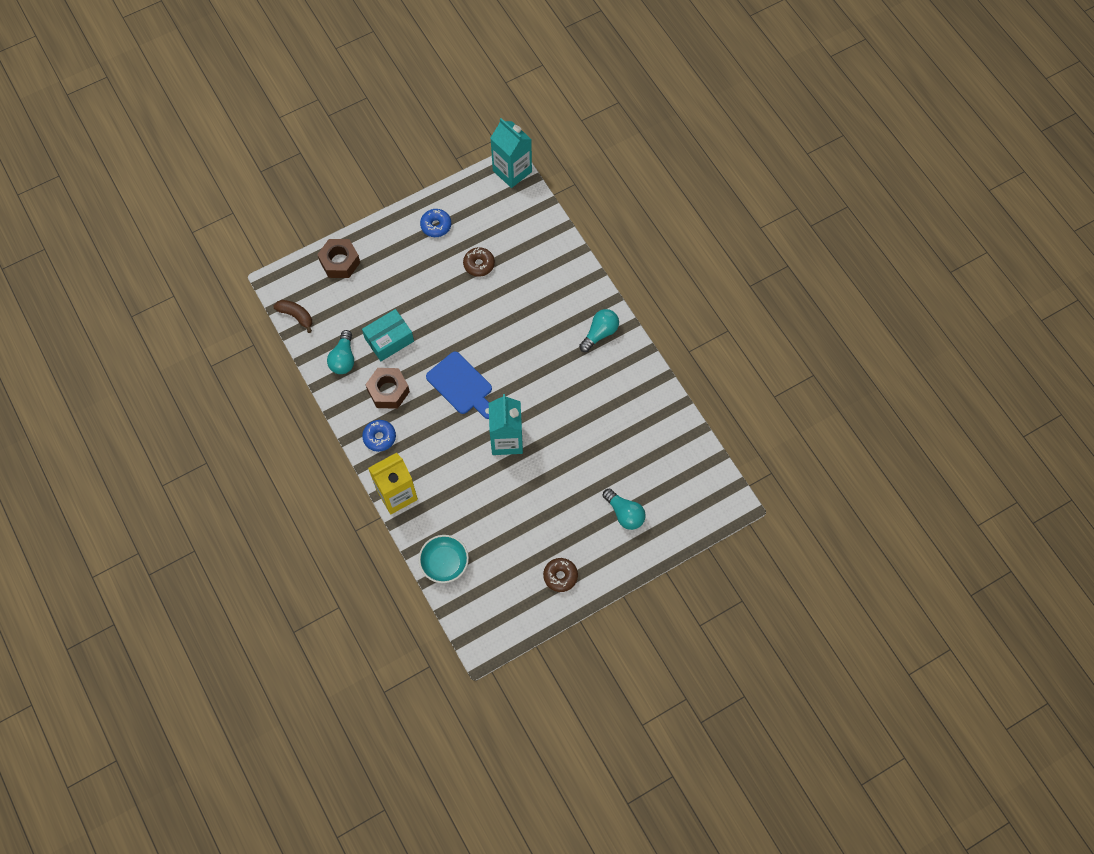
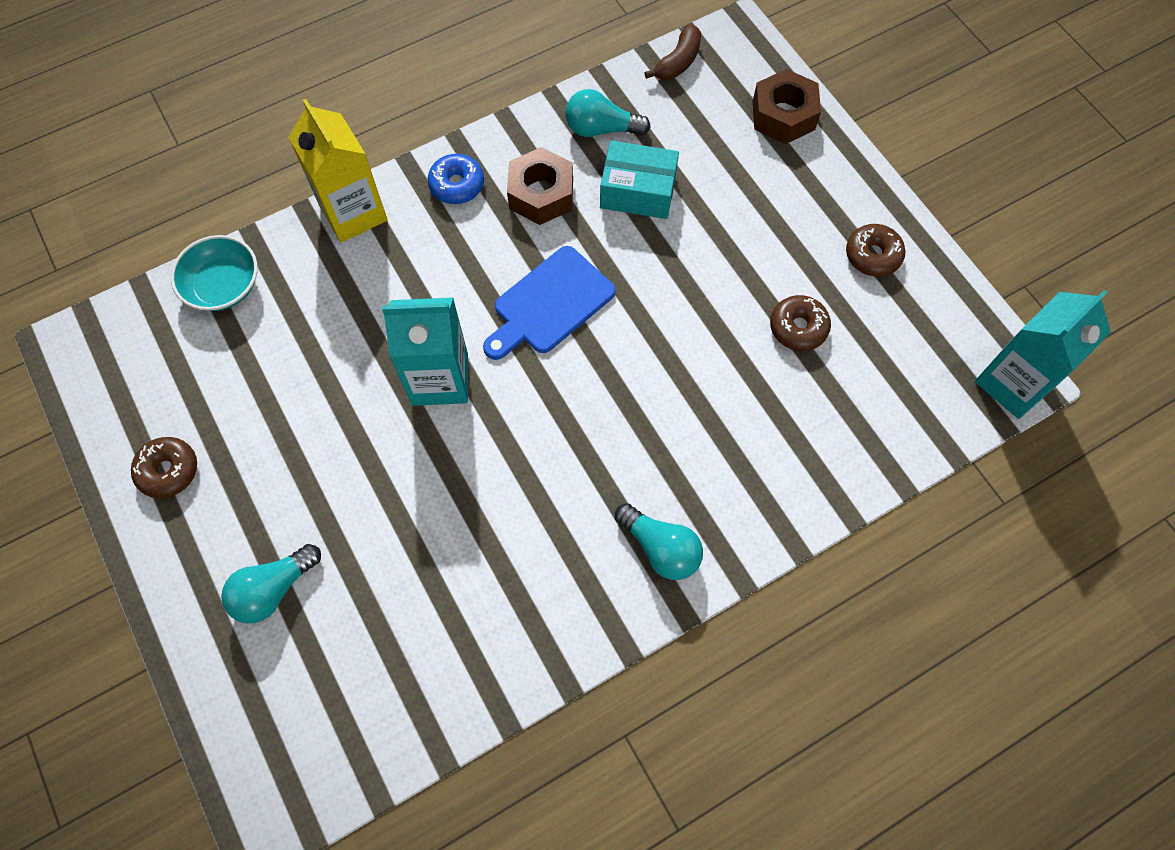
camera: 90 degrees right, 0 degrees up
turquoise box [362,309,414,361] -> turquoise box turned 45 degrees counterclockwise [600,141,679,219]
blue donut [420,209,451,237] -> brown donut [846,224,905,277]

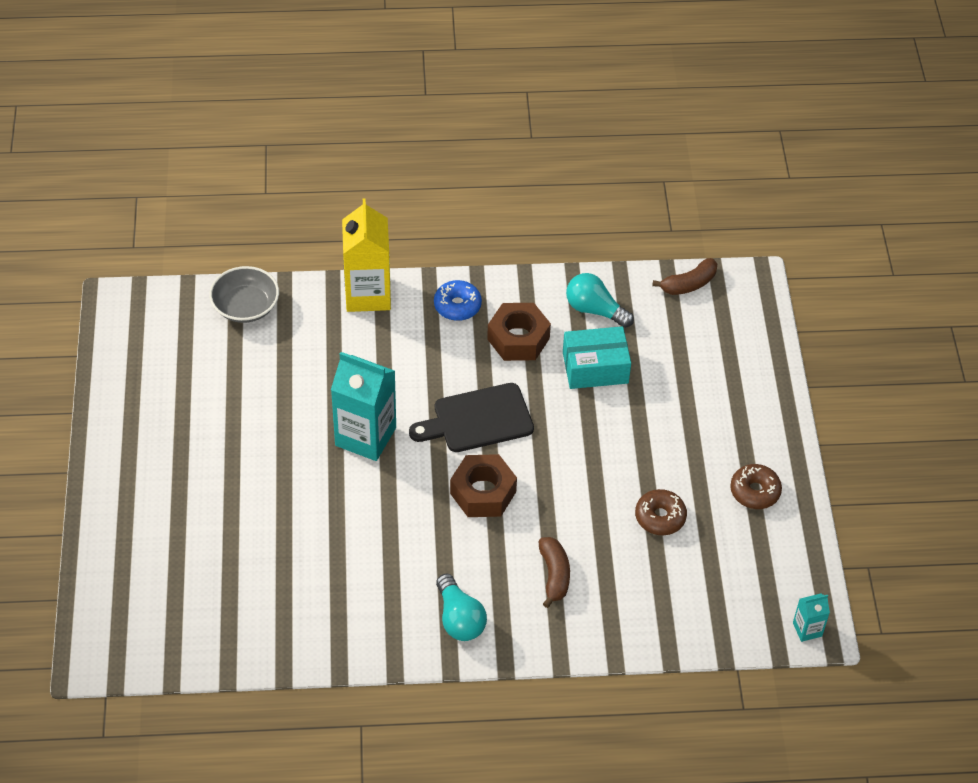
camera: 25 degrees right, 15 degrees down
brown donut [131,437,197,498] -> none
turquoise bowl [171,235,258,311] -> grey bowl [209,266,279,323]
turquoise light bulb [221,544,321,623] -> none
blue cutting board [483,246,615,360] -> black cutting board [409,383,534,452]
turquoise box [600,141,679,219] -> turquoise box turned 45 degrees counterclockwise [563,326,631,389]
brown nut [753,69,821,144] -> brown nut moved to [450,454,517,517]
turquoise carton [975,290,1111,419] -> turquoise carton [793,594,830,642], size x0.47
none -> brown banana [538,537,570,608]

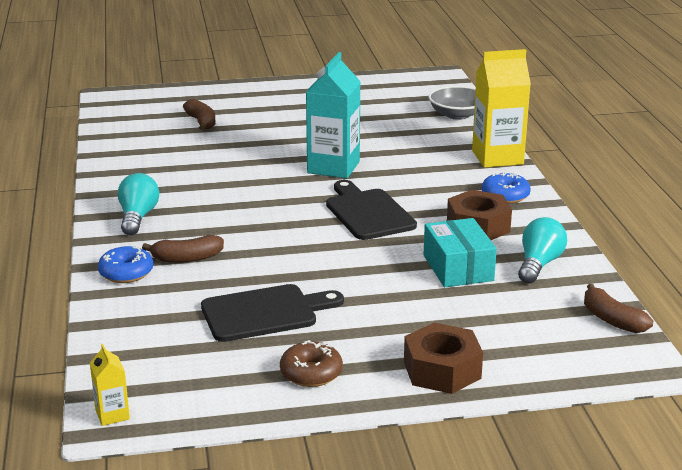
camera: 85 degrees right, 25 degrees down
turquoise light bulb [436,573,487,641] -> turquoise light bulb turned 120 degrees clockwise [118,173,159,235]
brown nut [450,454,517,517] -> brown nut moved to [404,323,483,394]
brown donut [635,489,687,535] -> black cutting board [201,284,344,342]
turquoise carton [793,594,830,642] -> yellow carton [90,344,130,426]
none -> blue donut [98,246,153,283]
none -> brown banana [183,99,216,130]

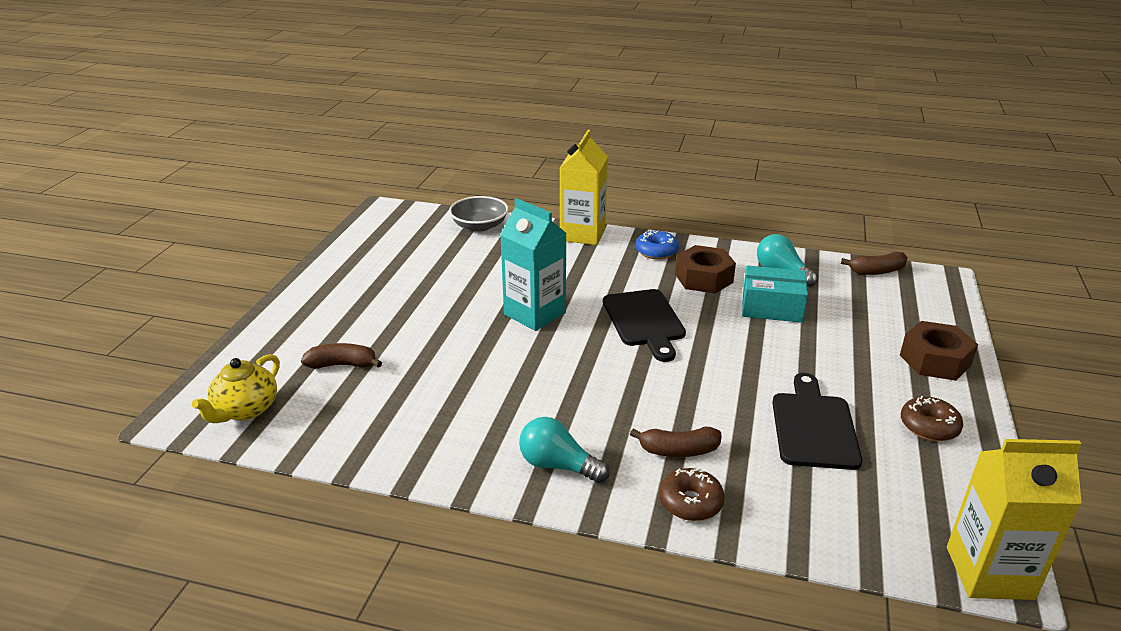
camera: 65 degrees left, 5 degrees up
yellow carton [90,344,130,426] -> yellow carton [947,439,1082,600], size x2.14
blue donut [98,246,153,283] -> brown donut [659,468,725,521]
brown banana [142,235,224,263] -> brown banana turned 75 degrees clockwise [630,427,721,457]
black cutting board [326,180,417,240] -> black cutting board turned 105 degrees counterclockwise [603,289,686,362]
none -> yellow teapot [192,354,280,423]

